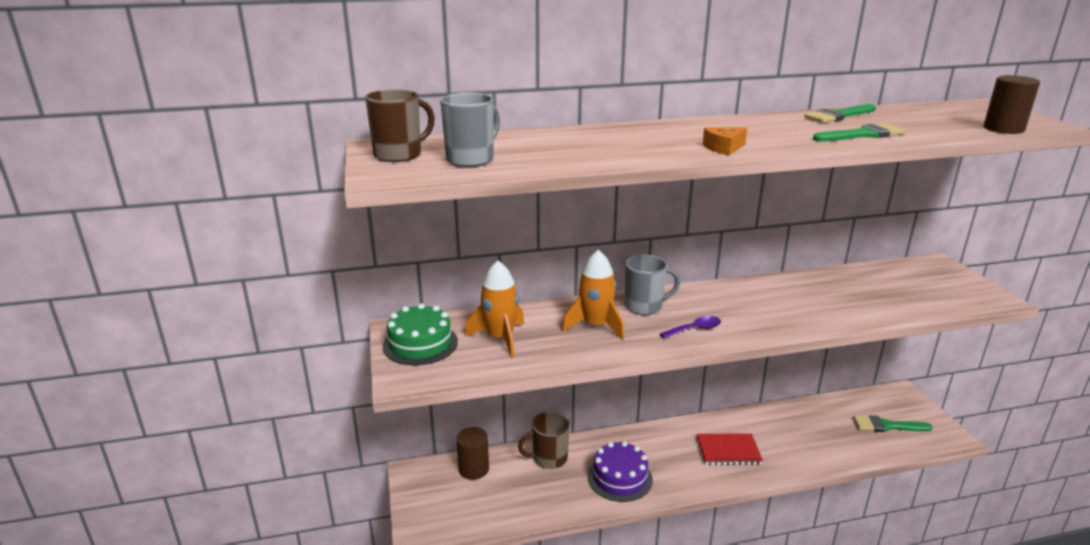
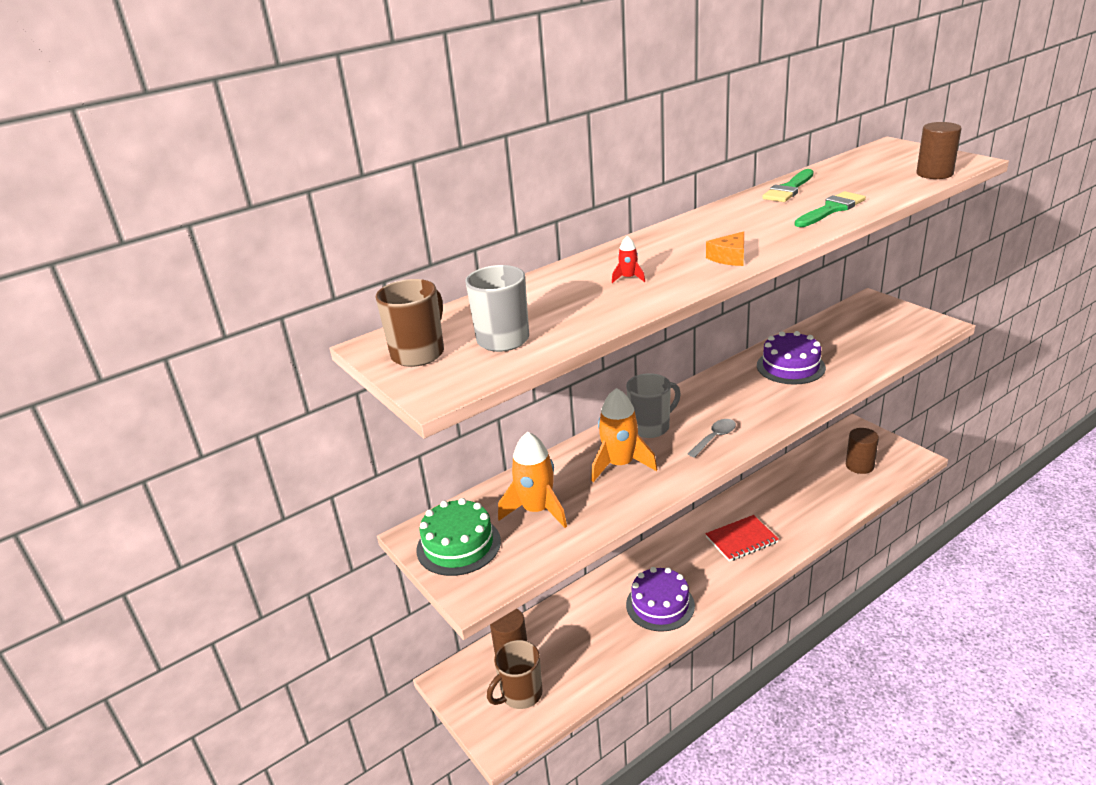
camera: 20 degrees left, 5 degrees up
brown mug [518,412,570,469] -> brown mug moved to [487,640,542,709]
purple spoon [660,316,721,339] -> grey spoon [687,419,736,458]
green brush [853,415,933,432] -> brown cylinder [846,428,879,474]
none -> red rocket [612,236,645,283]
none -> purple cake [757,331,826,385]

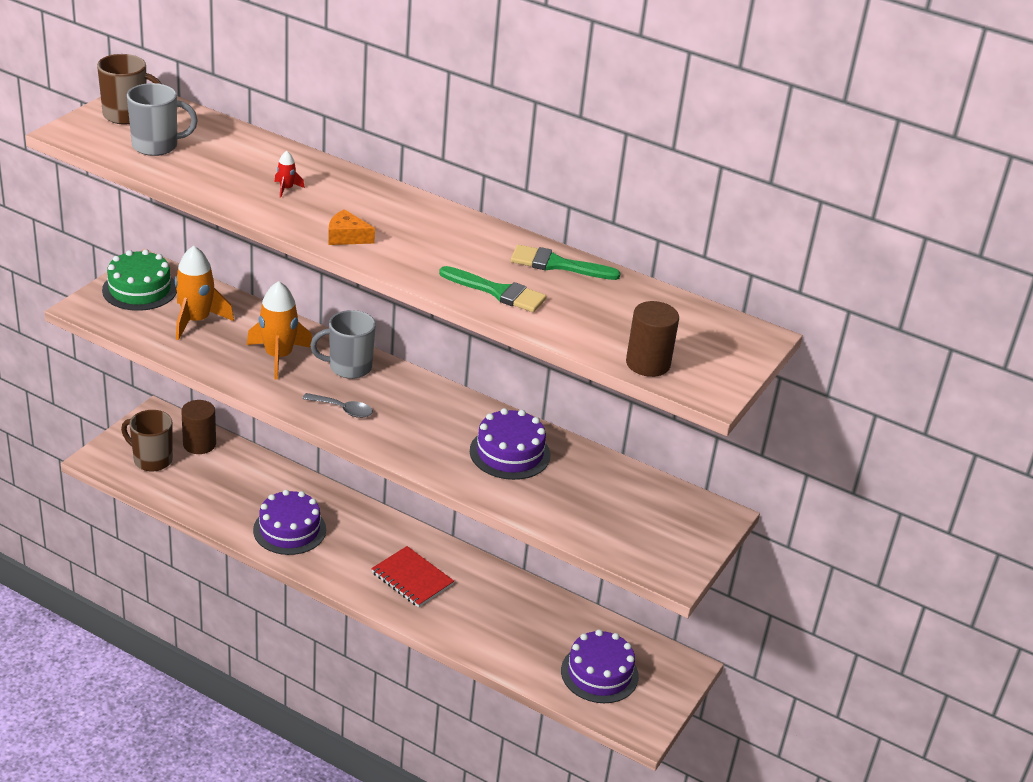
camera: 60 degrees right, 5 degrees up
grey mug [626,373,681,438] -> grey mug turned 135 degrees clockwise [310,310,376,379]
brown cylinder [846,428,879,474] -> purple cake [561,629,639,703]

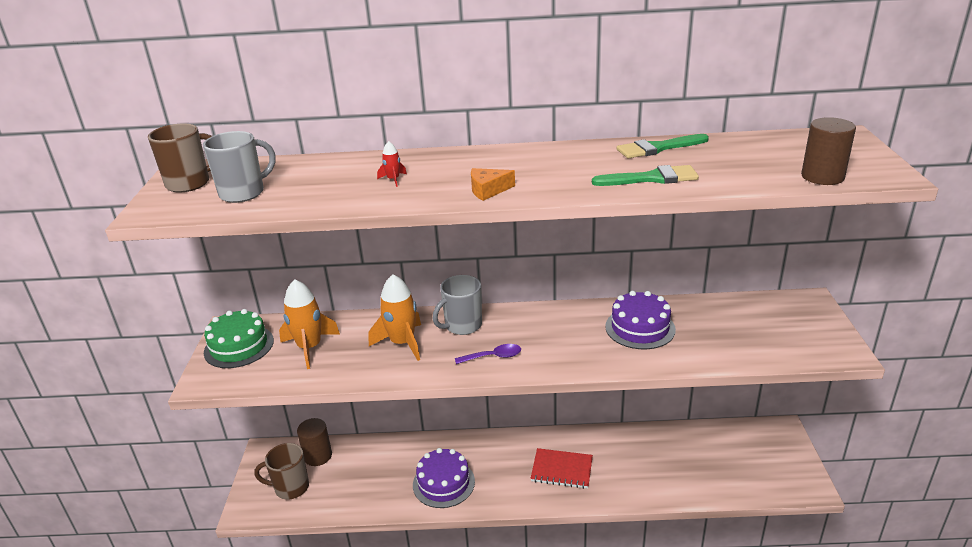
camera: 25 degrees left, 5 degrees down
grey spoon [302,393,373,418] -> purple spoon [455,344,521,364]
purple cake [561,629,639,703] -> none

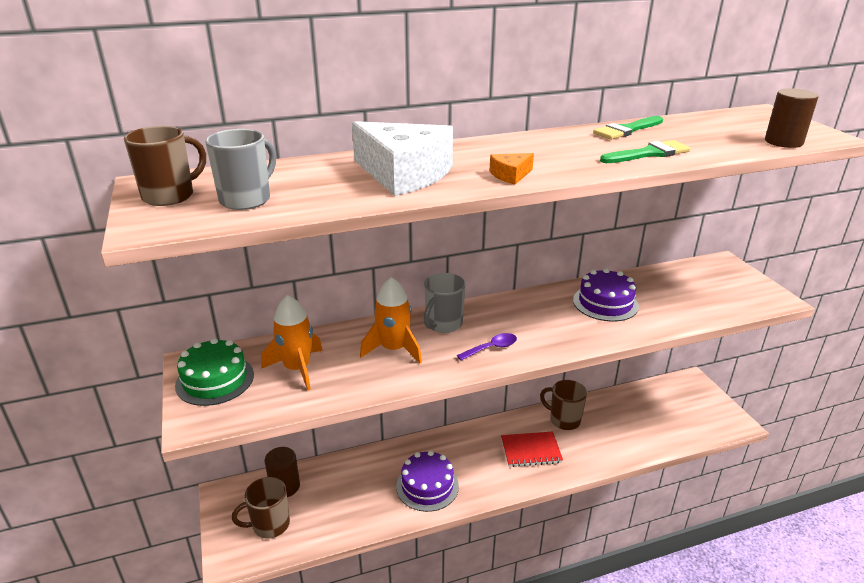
camera: 20 degrees left, 0 degrees up
red rocket [377,141,407,187] -> white cheese [352,121,453,196]
none -> brown mug [540,380,587,430]

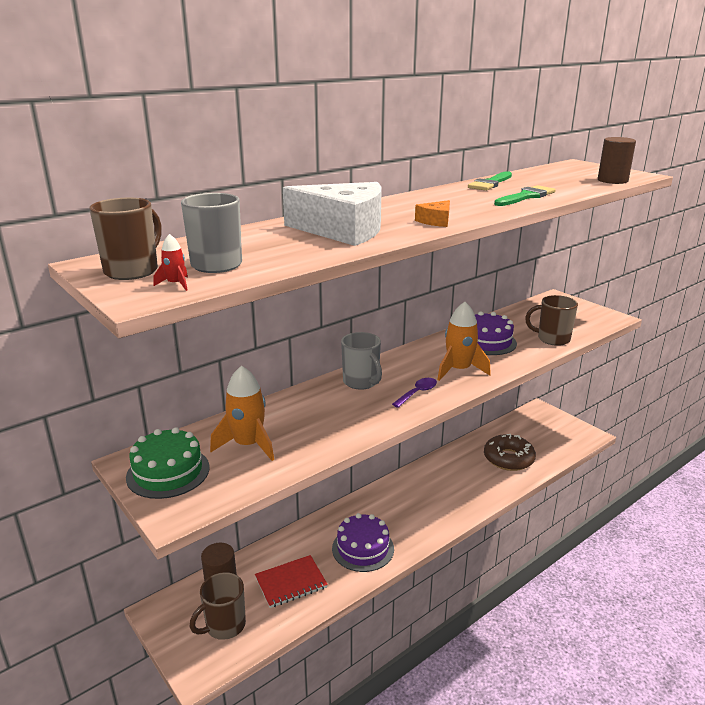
camera: 20 degrees left, 5 degrees down
orange rocket [360,277,422,363] -> orange rocket moved to [437,302,491,381]
grey mug [424,273,465,333] -> grey mug turned 45 degrees counterclockwise [341,332,382,390]
red notebook [501,431,563,467] -> red notebook moved to [255,555,328,608]
brown mug [540,380,587,430] -> brown mug moved to [525,295,578,346]
none -> red rocket [154,234,188,291]
none -> brown donut [484,434,536,471]

